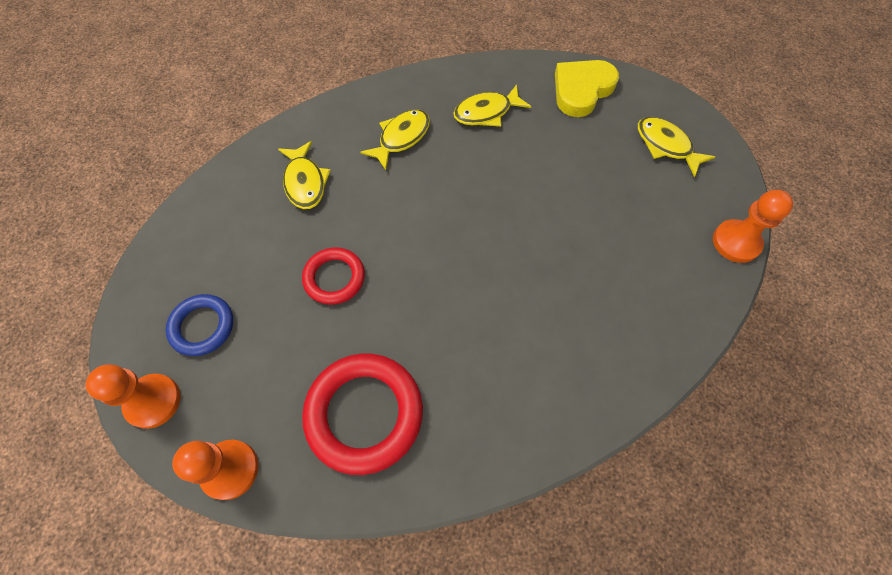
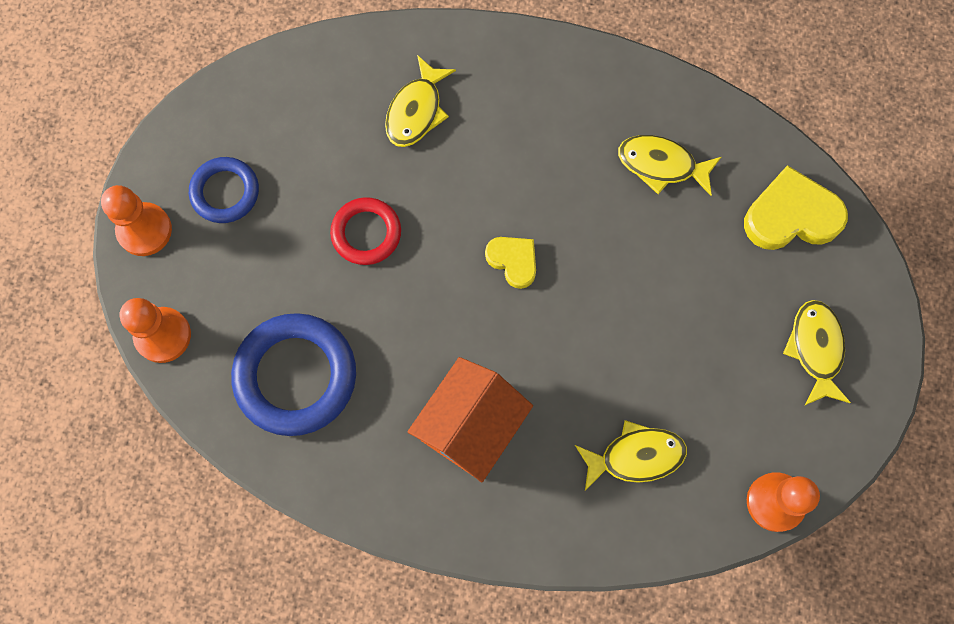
camera: 40 degrees right, 10 degrees up
red ring [302,353,423,475] -> blue ring [231,313,356,436]
yellow fish [360,110,430,170] -> yellow fish moved to [575,420,687,491]
none -> orange house [408,357,533,482]
none -> yellow heart [485,237,536,289]

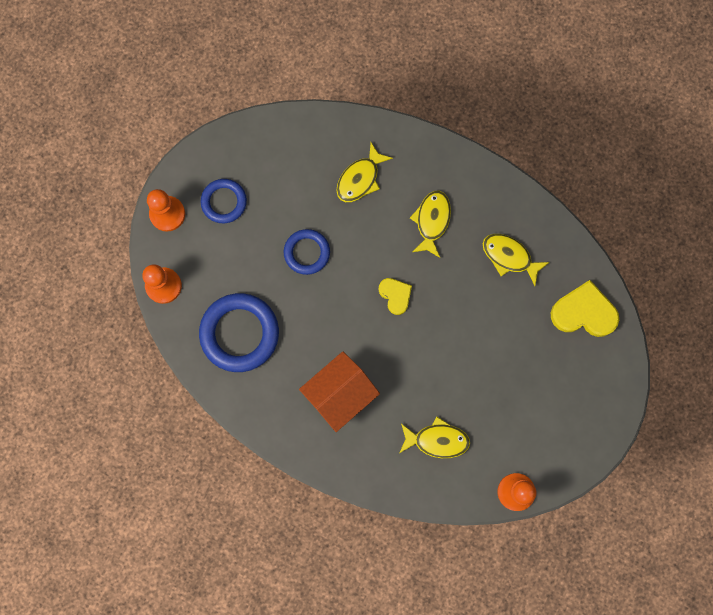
camera: 15 degrees right, 5 degrees up
red ring [330,197,401,265] -> blue ring [284,229,330,275]
yellow fish [783,300,851,406] -> yellow fish moved to [410,191,451,258]

